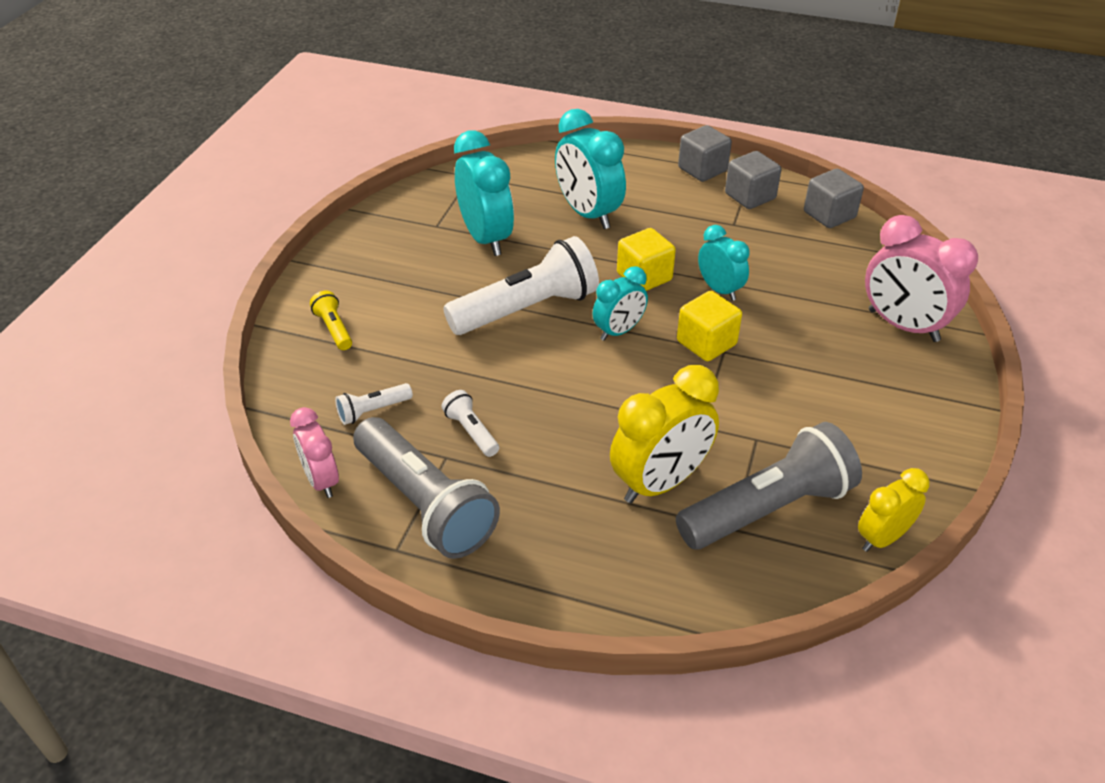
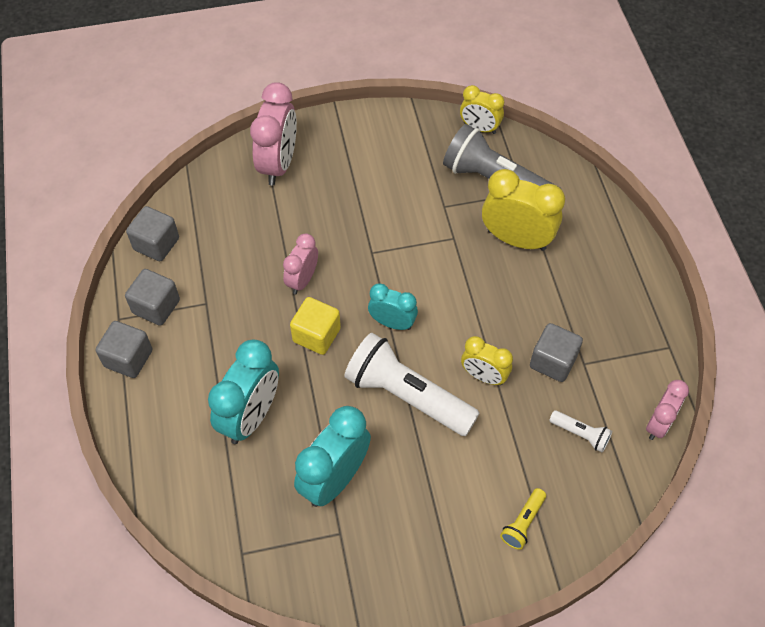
camera: 120 degrees left, 15 degrees up
grey flashlight [353,417,500,559] -> none
white flashlight [442,390,499,457] -> grey cube [530,323,583,382]
yellow cube [677,291,742,361] -> none
turquoise clock [698,225,750,301] -> pink clock [283,234,318,294]
none -> yellow clock [461,336,513,385]

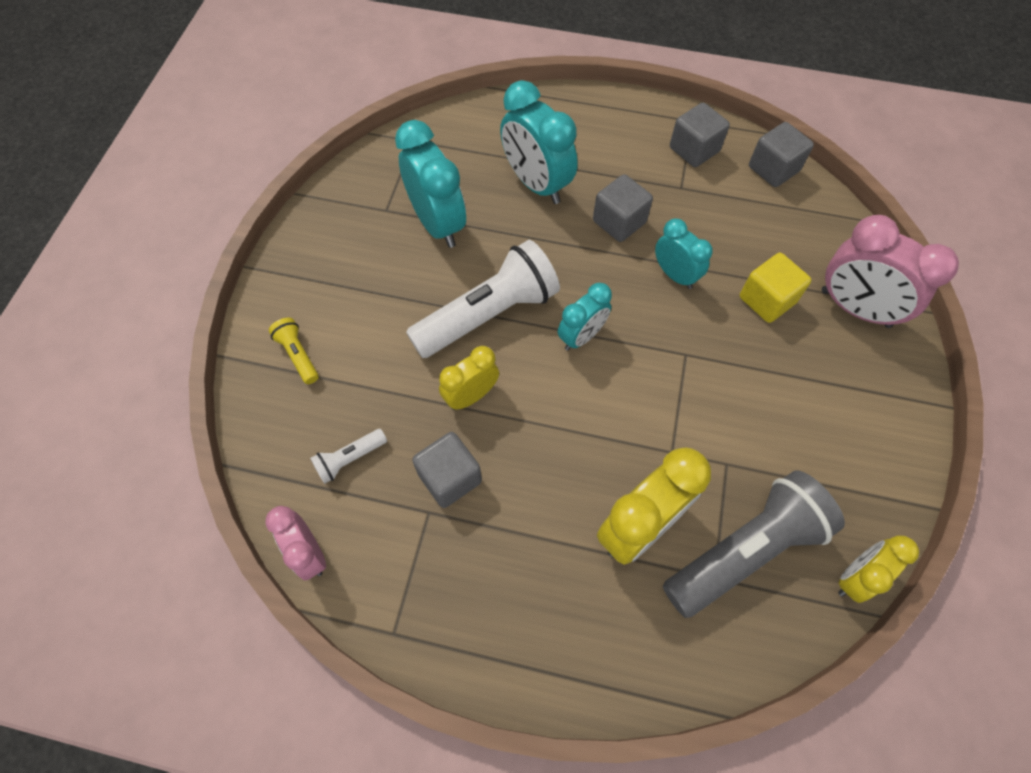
camera: 115 degrees right, 5 degrees up
grey cube [96,321,152,378] -> grey cube moved to [593,174,653,242]
pink clock [283,234,318,294] -> turquoise clock [655,219,713,289]
yellow cube [290,297,341,355] -> yellow cube moved to [740,253,811,323]

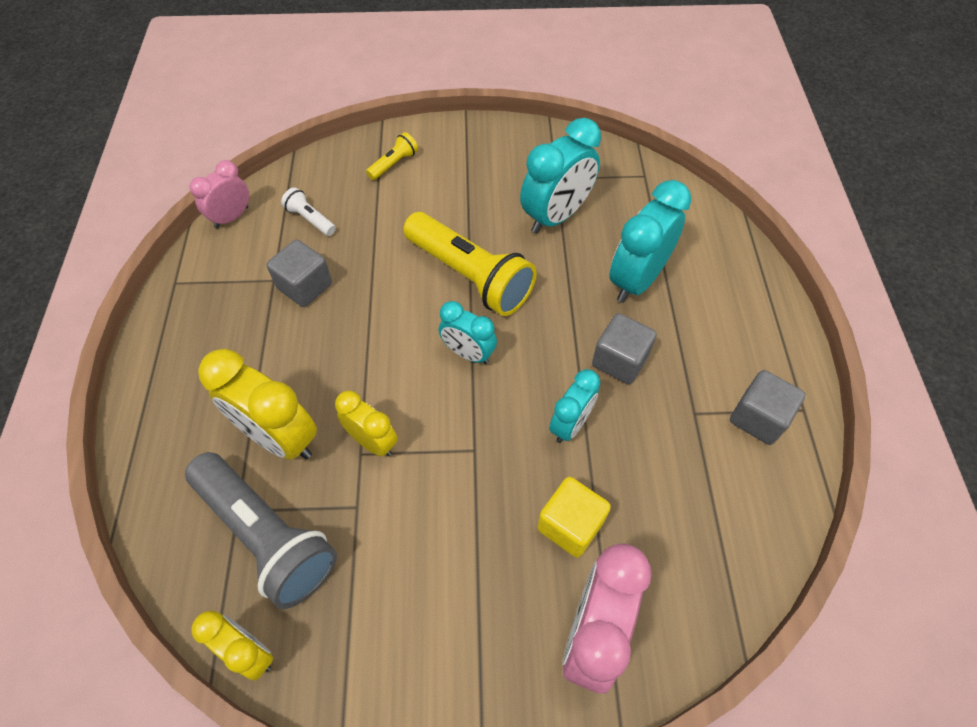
camera: 75 degrees right, 5 degrees down
white flashlight [406,240,560,358] -> yellow flashlight [403,212,537,316]
yellow clock [439,346,499,410] -> yellow clock moved to [335,390,398,457]
grey cube [749,122,814,187] -> none

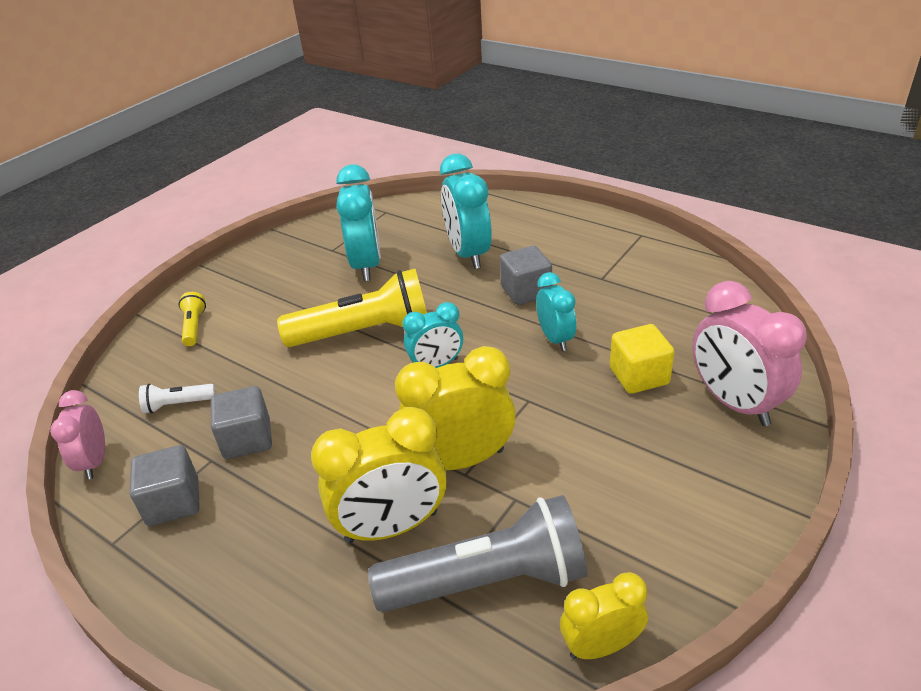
camera: 50 degrees left, 20 degrees down
yellow clock [335,390,398,457] -> yellow clock [395,346,516,470], size x1.66
grey cube [730,370,805,445] -> grey cube moved to [130,445,200,526]

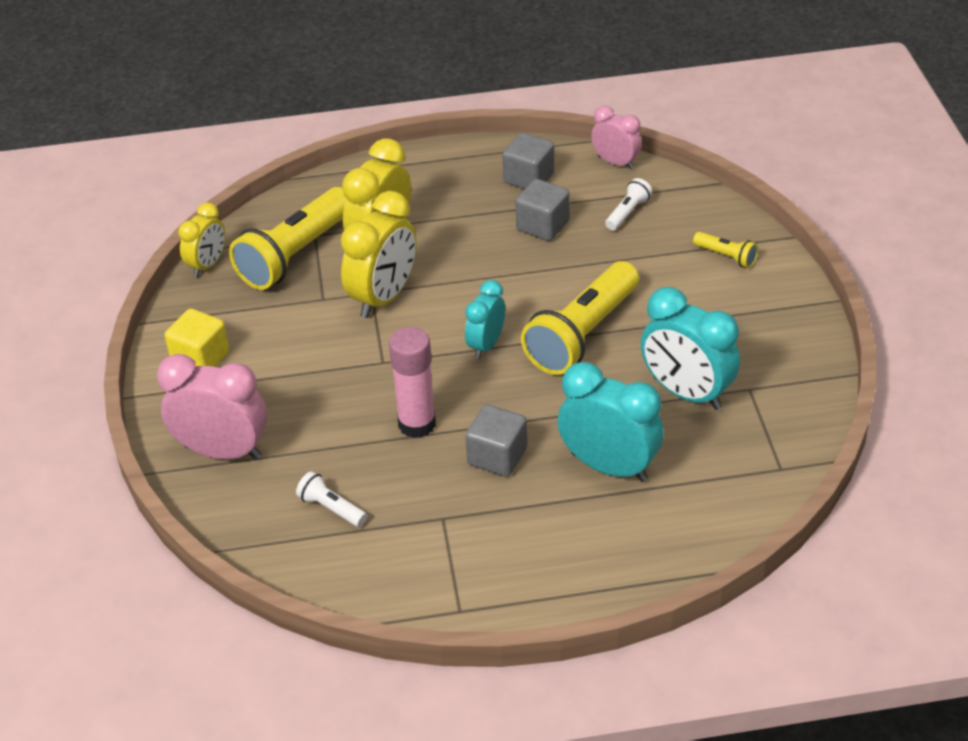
camera: 135 degrees right, 5 degrees up
grey flashlight [368,495,587,612] -> yellow flashlight [229,187,346,290]
turquoise clock [536,272,576,351] -> pink glue stick [389,327,436,438]
yellow cube [610,324,675,394] -> yellow cube moved to [165,309,229,367]
none -> white flashlight [296,471,367,527]

